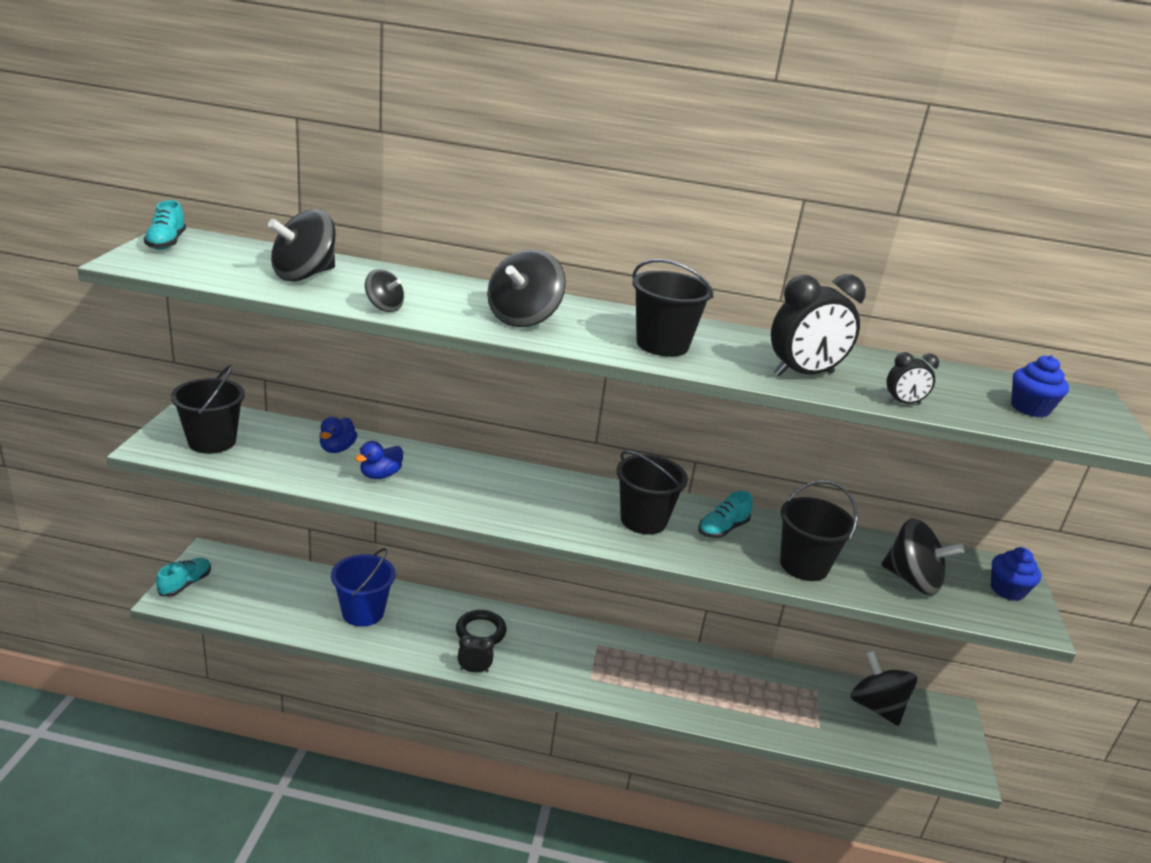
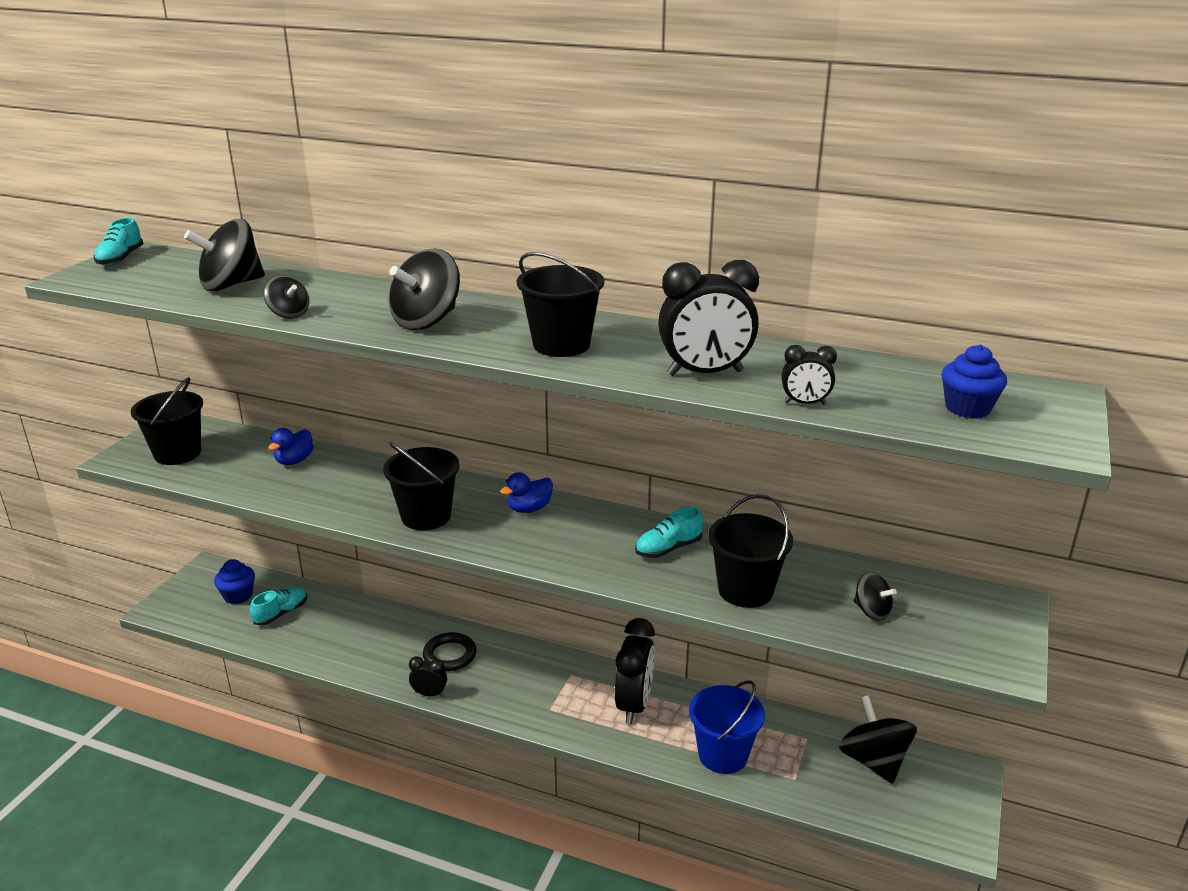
camera: 15 degrees right, 0 degrees up
turquoise shoe [156,558,211,597] -> turquoise shoe moved to [250,587,307,625]
blue bucket [331,548,395,627] -> blue bucket moved to [689,680,765,774]
blue duck [355,441,403,479] -> blue duck moved to [500,472,553,513]
black bucket [617,451,688,535] -> black bucket moved to [383,442,460,530]
black spinning top [881,518,964,595] -> black spinning top [854,572,897,621], size x0.54
blue cupcake [991,547,1041,601] -> blue cupcake moved to [214,559,255,604]
none -> black clock [615,618,655,724]

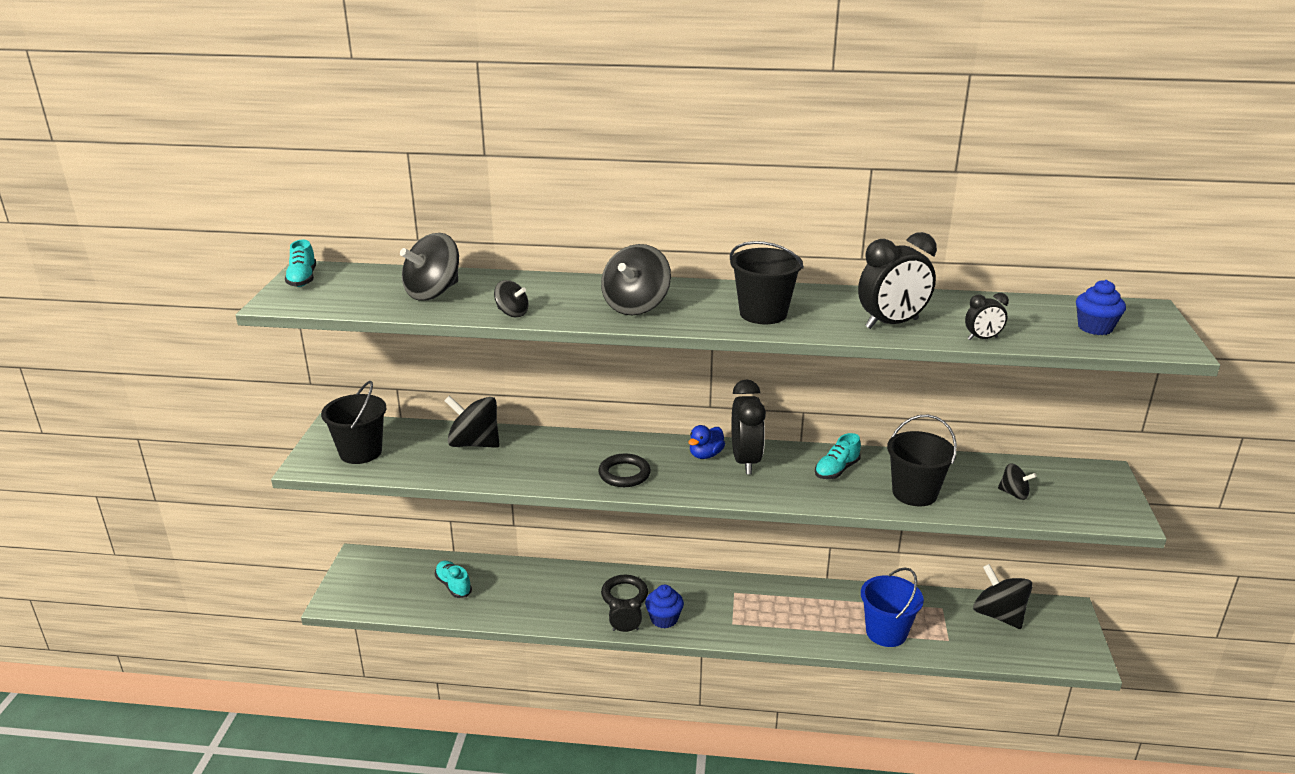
camera: 15 degrees left, 0 degrees up
blue cupcake [214,559,255,604] -> blue cupcake moved to [645,585,684,629]
turquoise shoe [250,587,307,625] -> turquoise shoe turned 60 degrees counterclockwise [435,561,472,598]
blue duck [268,428,314,465] -> black spinning top [444,395,500,448]
black bucket [383,442,460,530] -> black ring [598,454,651,487]
black clock [615,618,655,724] -> black clock moved to [731,379,766,474]

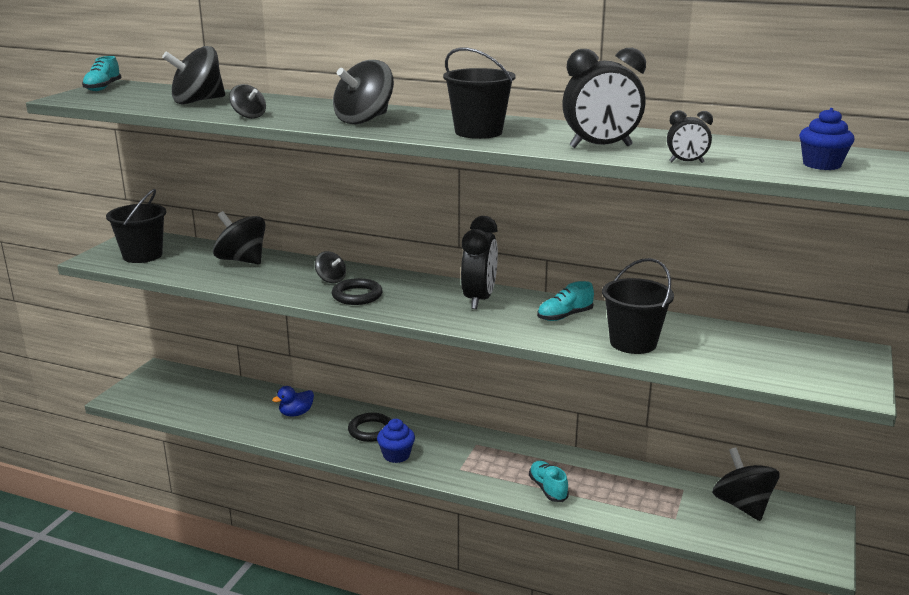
camera: 15 degrees right, 5 degrees down
turquoise shoe [435,561,472,598] -> turquoise shoe moved to [529,461,569,502]
black clock [609,597,642,632] -> none
blue duck [688,425,725,459] -> blue duck moved to [272,386,314,416]
blue bucket [861,568,924,647] -> none
black spinning top [998,463,1037,500] -> black spinning top moved to [315,251,346,283]

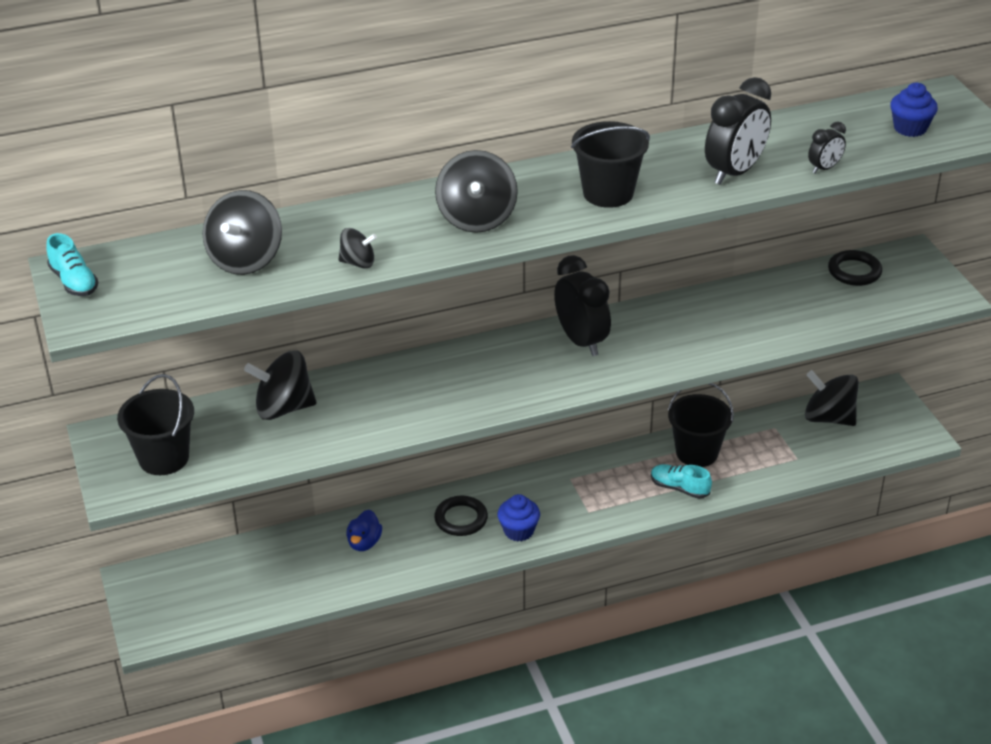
camera: 40 degrees left, 15 degrees up
black spinning top [315,251,346,283] -> none
black ring [332,278,383,305] -> black ring moved to [828,250,882,286]
turquoise shoe [537,281,594,321] -> none
black bucket [602,258,674,354] -> black bucket moved to [668,383,734,467]

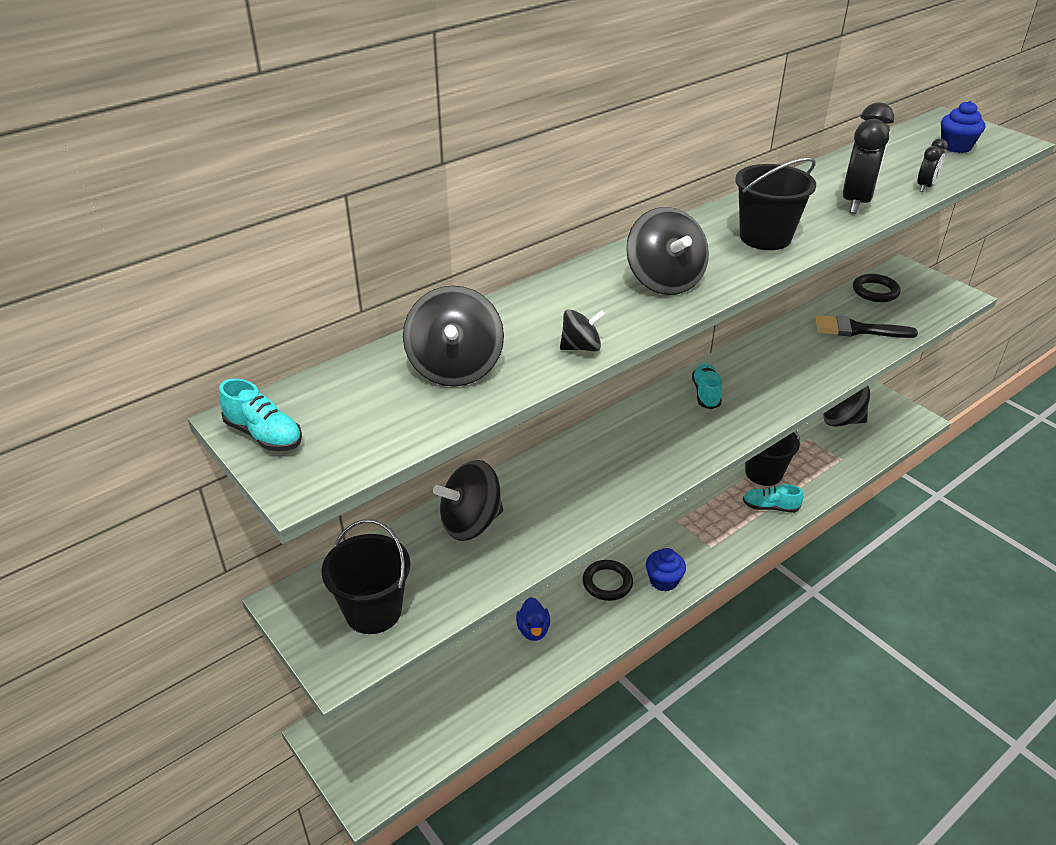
camera: 20 degrees left, 0 degrees up
black clock [554,255,611,356] -> turquoise shoe [692,363,722,409]
none -> black brush [816,315,918,338]

